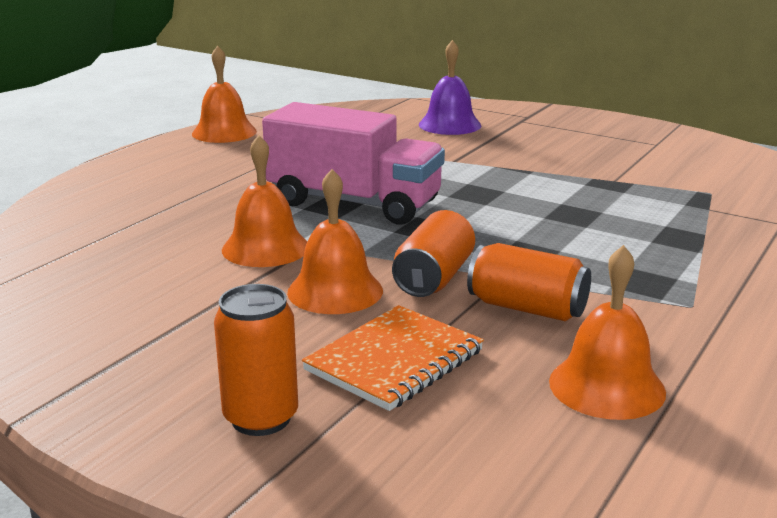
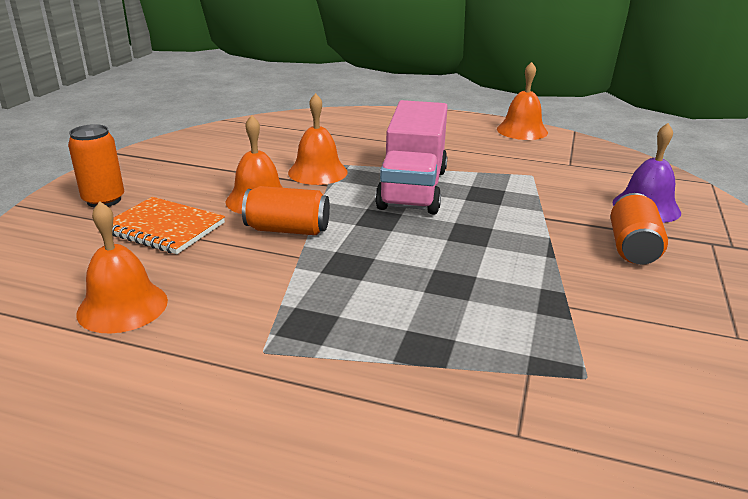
camera: 75 degrees right, 5 degrees up
orange can [467,243,591,321] -> orange can moved to [611,193,668,265]

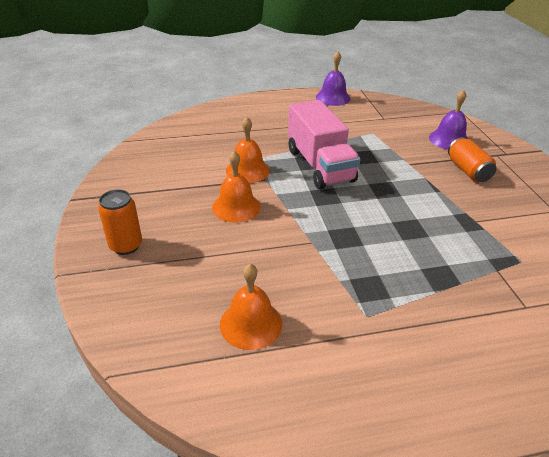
camera: 30 degrees left, 10 degrees up
orange notebook [112,197,225,254] -> none
orange can [242,186,330,235] -> none
orange bell [497,62,548,140] -> purple bell [316,51,351,106]

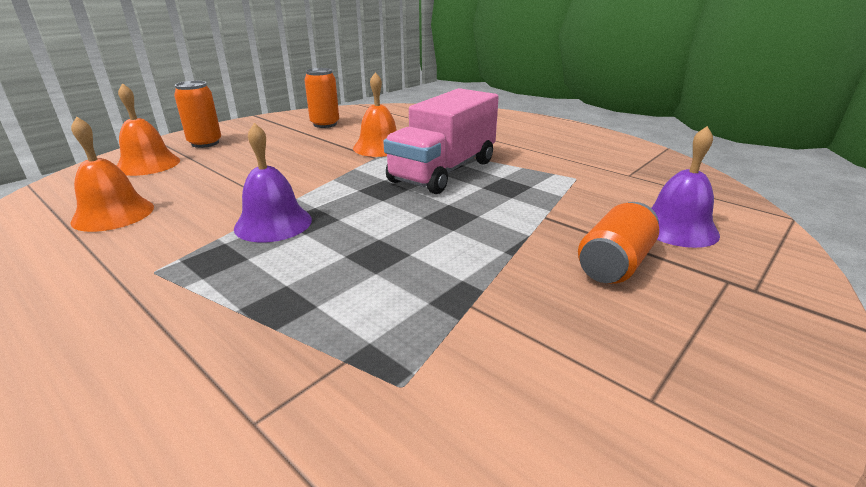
camera: 55 degrees right, 10 degrees down
orange bell [212,151,261,223] -> orange bell moved to [117,83,180,176]
purple bell [316,51,351,106] -> purple bell moved to [234,123,312,242]
none -> orange can [304,68,339,128]

